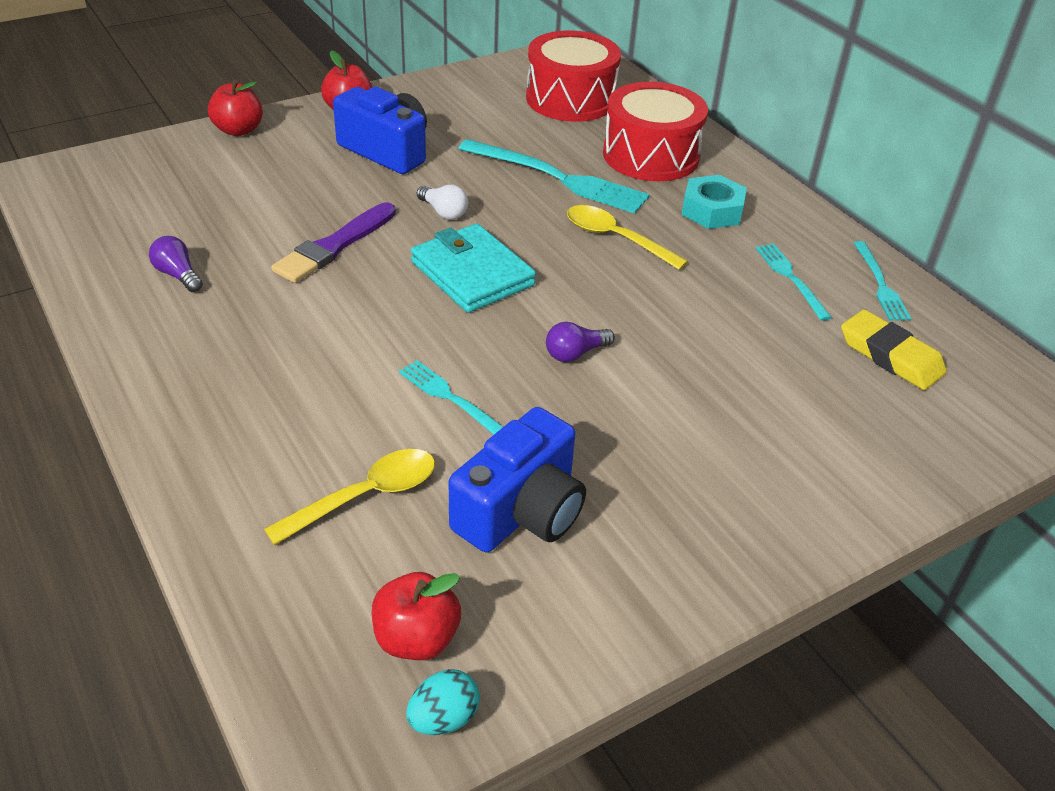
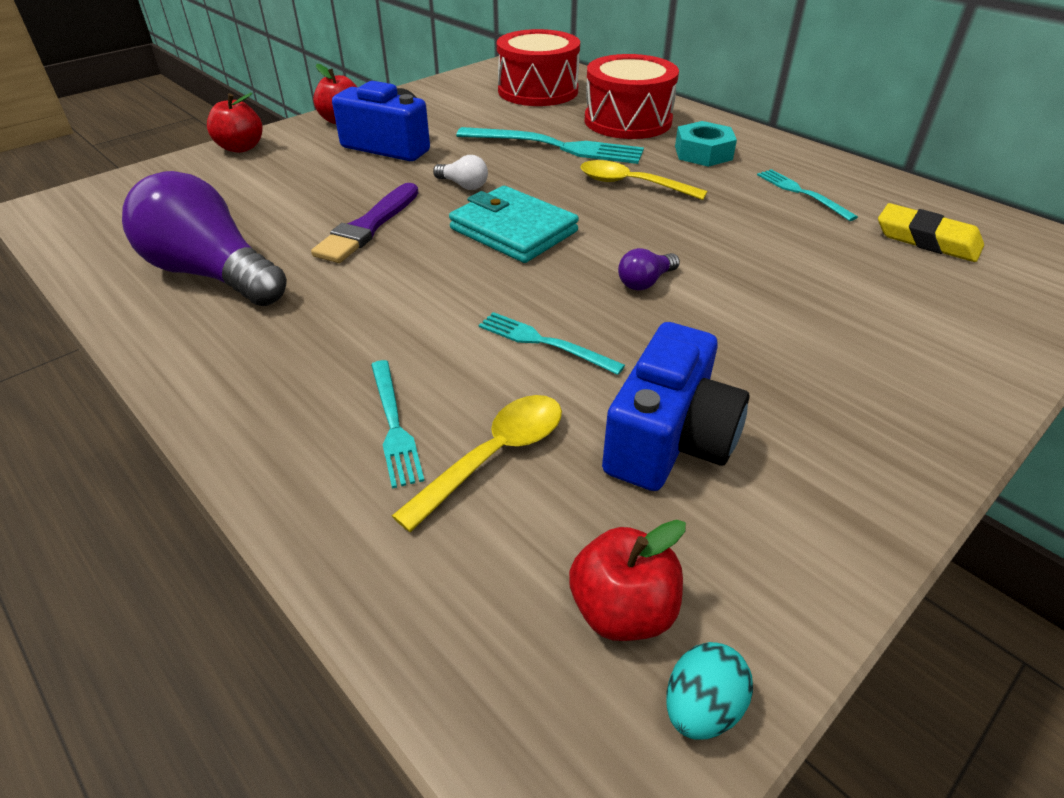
camera: 10 degrees left, 0 degrees up
purple light bulb [149,236,203,292] -> purple light bulb [122,171,287,306], size x2.41
turquoise fork [854,241,911,321] -> turquoise fork moved to [371,360,424,488]

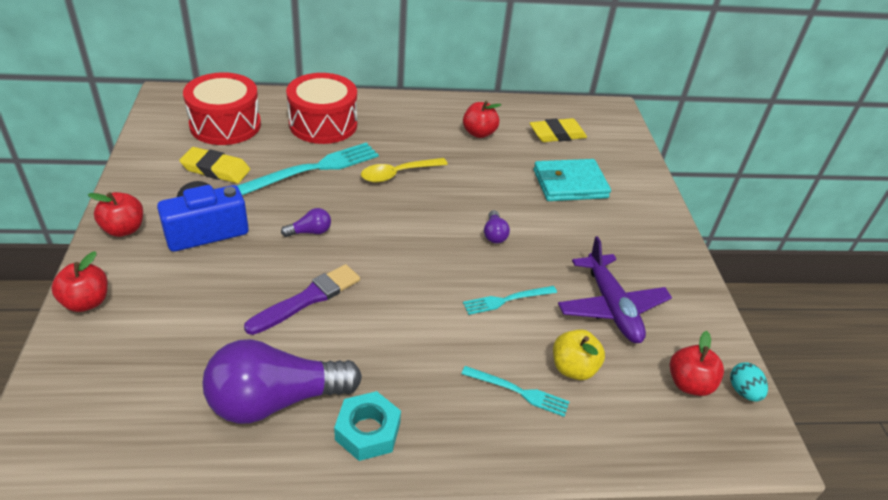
camera: 55 degrees left, 0 degrees up
purple brush [311,183,419,263] -> purple brush turned 105 degrees counterclockwise [244,264,360,335]
yellow spoon [392,395,562,532] -> yellow apple [553,329,605,380]
white light bulb [433,155,488,190] -> purple light bulb [281,208,331,237]
turquoise wallet [449,186,579,263] -> turquoise wallet moved to [534,159,611,201]
blue camera [602,322,749,491] -> purple plane [558,236,672,343]
turquoise nut [675,121,737,167] -> turquoise nut moved to [334,391,401,461]
turquoise fork [757,169,858,221] -> red apple [463,101,501,138]
none -> yellow eraser [179,147,250,183]

